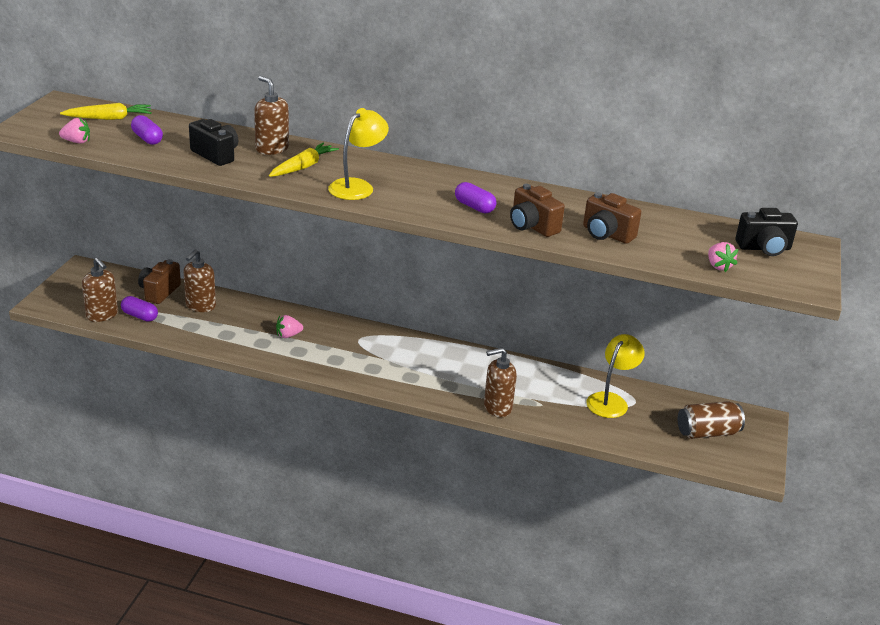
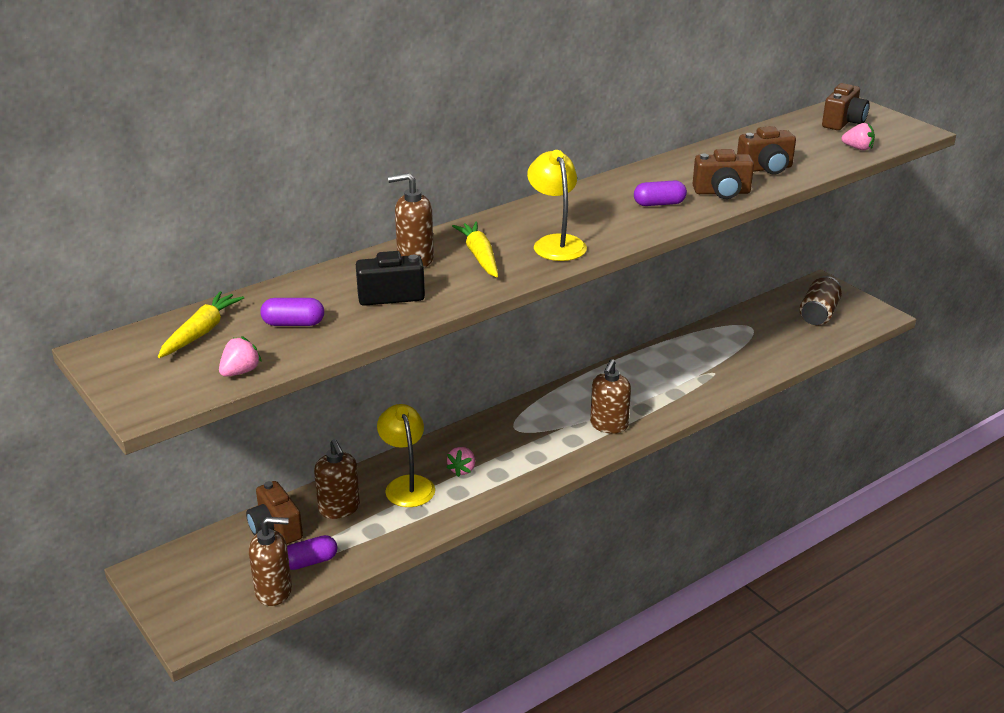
camera: 50 degrees left, 0 degrees up
brown soap dispenser [484,348,517,417] -> brown soap dispenser moved to [590,359,631,434]
yellow lamp [586,334,645,418] -> yellow lamp moved to [377,404,435,507]
black camera [735,208,798,256] -> brown camera [822,83,870,130]

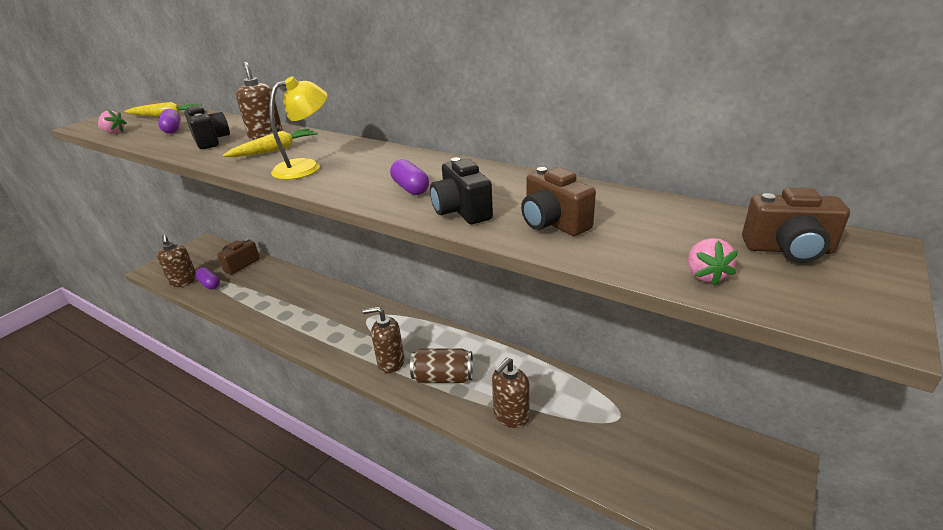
camera: 70 degrees right, 0 degrees up
brown soap dispenser [314,439,360,519] -> brown soap dispenser moved to [492,358,530,428]
yellow lamp [377,404,435,507] -> none
pink strawberry [446,447,475,477] -> none
brown camera [693,149,754,199] -> black camera [430,157,493,224]
brown can [800,276,842,325] -> brown can moved to [410,349,473,383]

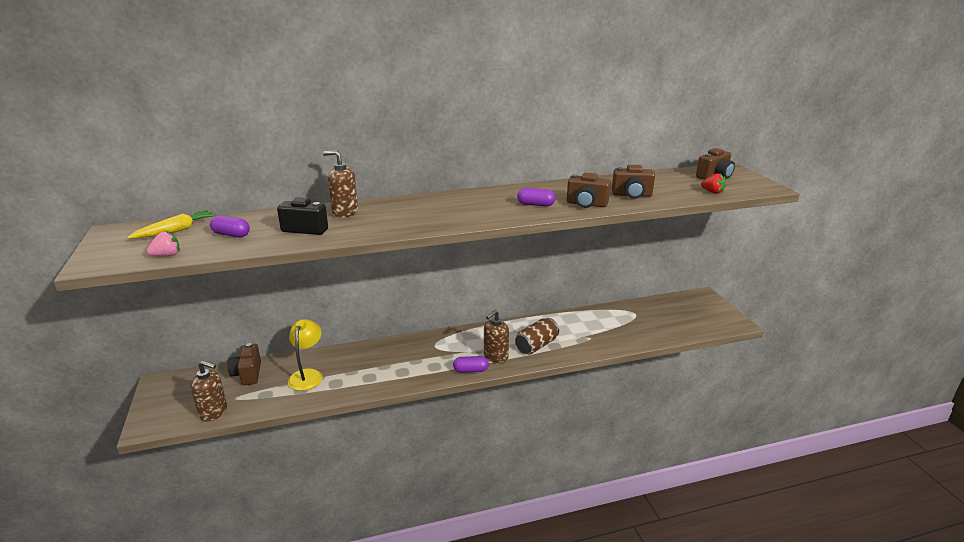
camera: 50 degrees left, 5 degrees down
purple capsule [195,267,220,289] -> purple capsule moved to [453,356,489,373]
yellow carrot [223,128,318,157] -> none
yellow lamp [269,76,327,180] -> yellow lamp moved to [288,319,323,391]
black camera [430,157,493,224] -> brown camera [567,172,611,208]
brown soap dispenser [492,358,530,428] -> none
pink strawberry [688,238,738,286] -> red strawberry [701,173,726,194]

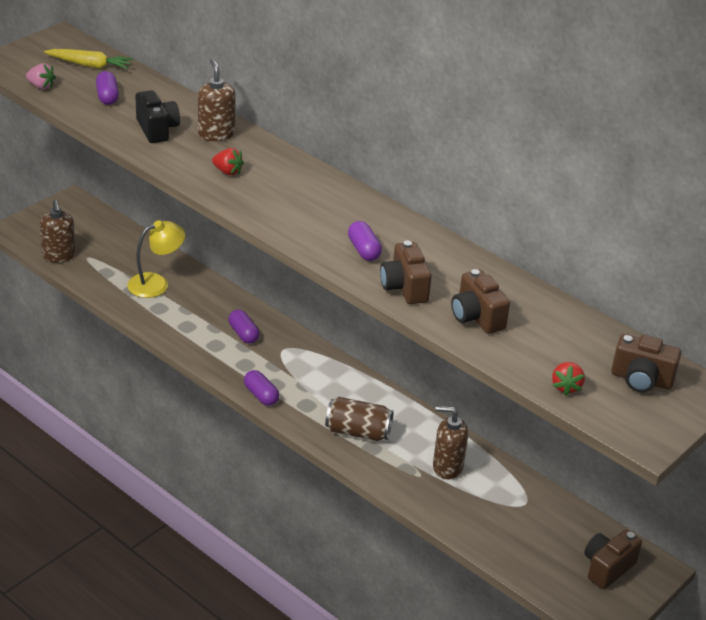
camera: 55 degrees right, 10 degrees up
brown camera [227,343,261,385] -> brown camera moved to [584,530,642,589]
brown soap dispenser [484,310,509,363] -> brown soap dispenser moved to [433,406,468,479]
none -> red strawberry [212,148,244,175]
none -> purple capsule [229,309,259,344]

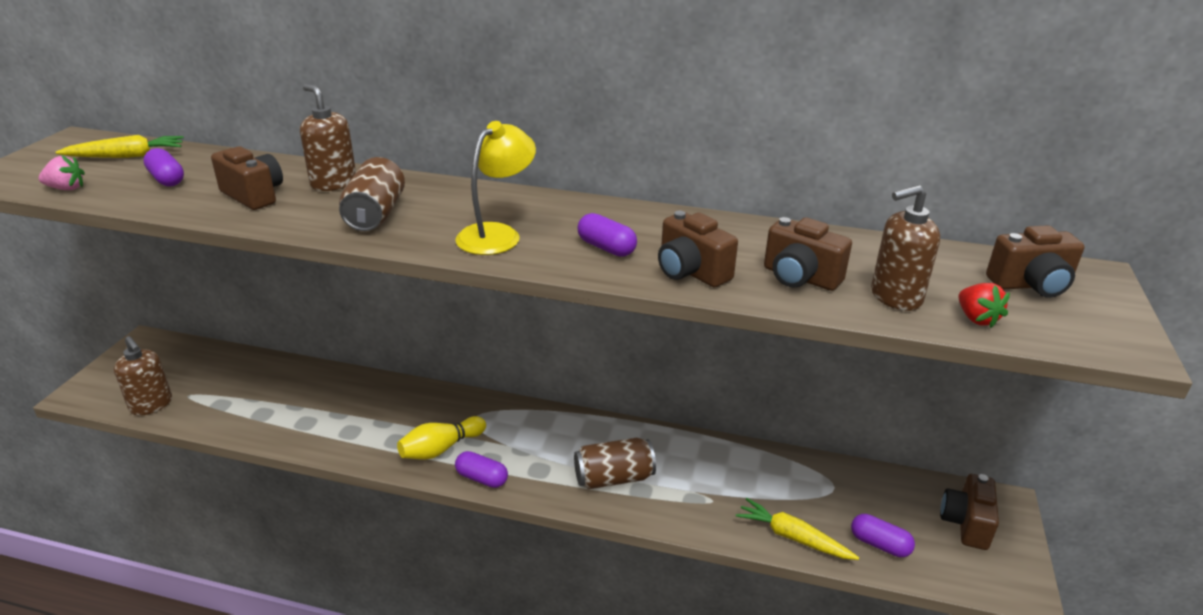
camera: 25 degrees left, 5 degrees down
yellow lamp [127,220,185,298] -> yellow lamp moved to [455,121,536,255]
black camera [135,90,180,143] -> brown camera [211,146,283,210]
red strawberry [212,148,244,175] -> brown can [339,157,405,231]
purple capsule [229,309,259,344] -> purple capsule moved to [851,514,915,557]
brown soap dispenser [433,406,468,479] -> brown soap dispenser moved to [871,185,940,311]
none -> yellow bowling pin [397,416,486,460]
none -> yellow carrot [736,498,859,560]

